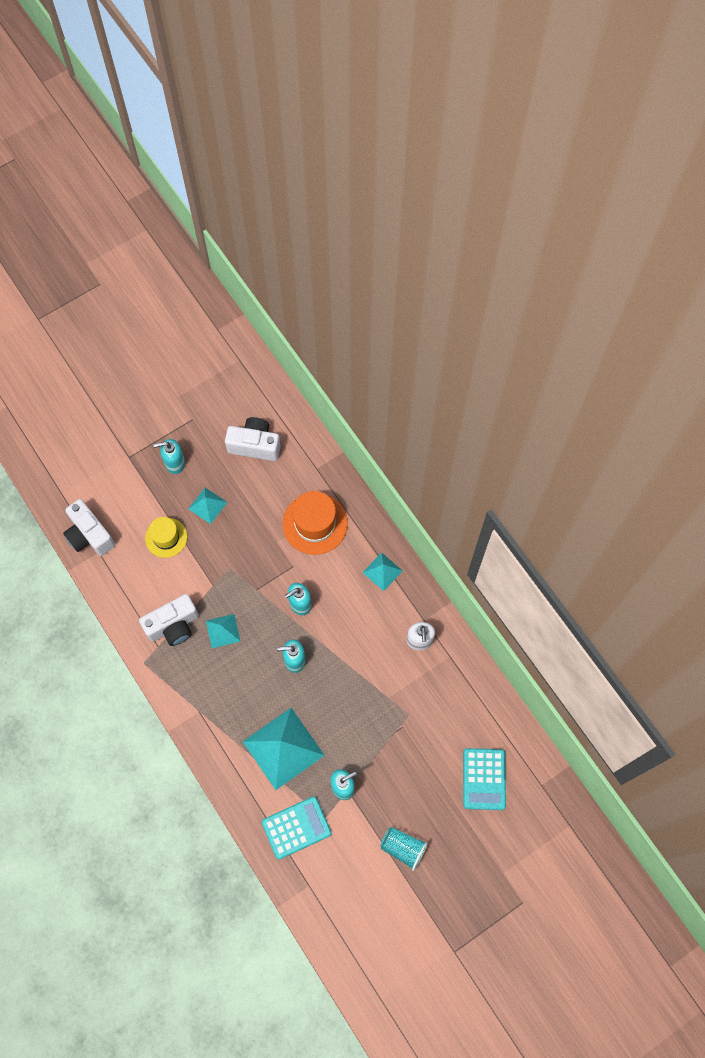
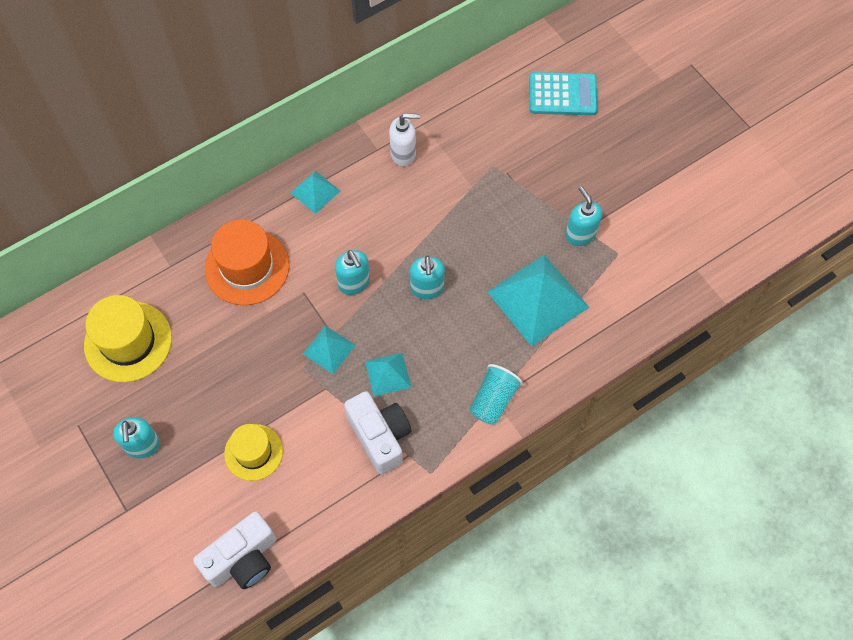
camera: 90 degrees left, 5 degrees down
turquoise pyramid [188,488,227,524] -> turquoise pyramid moved to [303,325,355,374]
white camera [225,417,281,461] -> yellow hat [84,295,172,382]
turquoise calculator [262,796,332,860] -> none
turquoise cup [380,827,428,871] -> turquoise cup moved to [469,364,523,425]

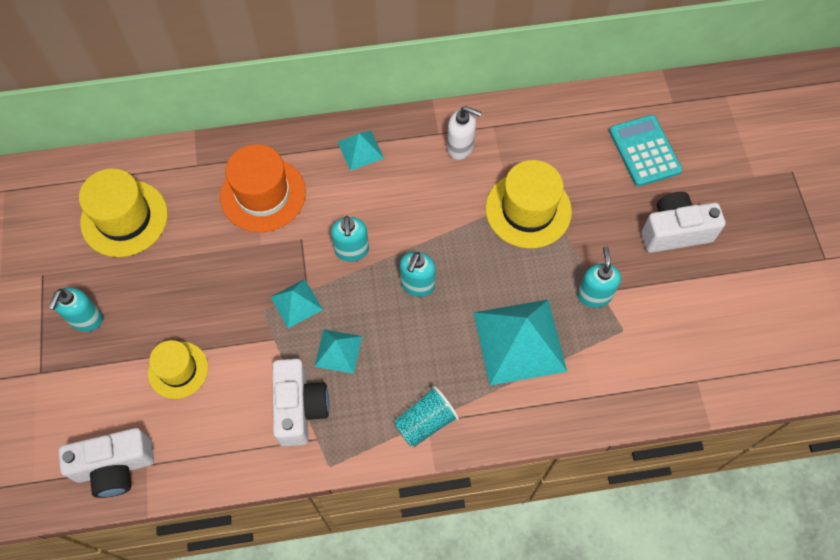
camera: 25 degrees right, 0 degrees up
turquoise calculator [529,72,598,115] -> turquoise calculator turned 135 degrees counterclockwise [609,115,682,186]
none -> yellow hat [485,160,572,248]
none -> white camera [641,192,726,253]

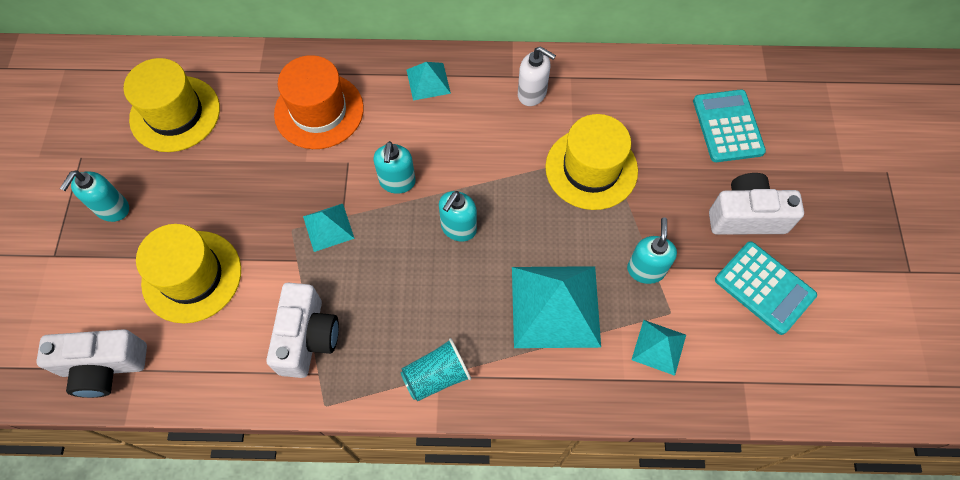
camera: 10 degrees right, 0 degrees up
yellow hat [148,340,208,399] -> yellow hat [136,224,241,323], size x1.56
turquoise pyramid [314,329,362,374] -> turquoise pyramid moved to [631,320,686,376]
none -> turquoise calculator [715,241,817,335]

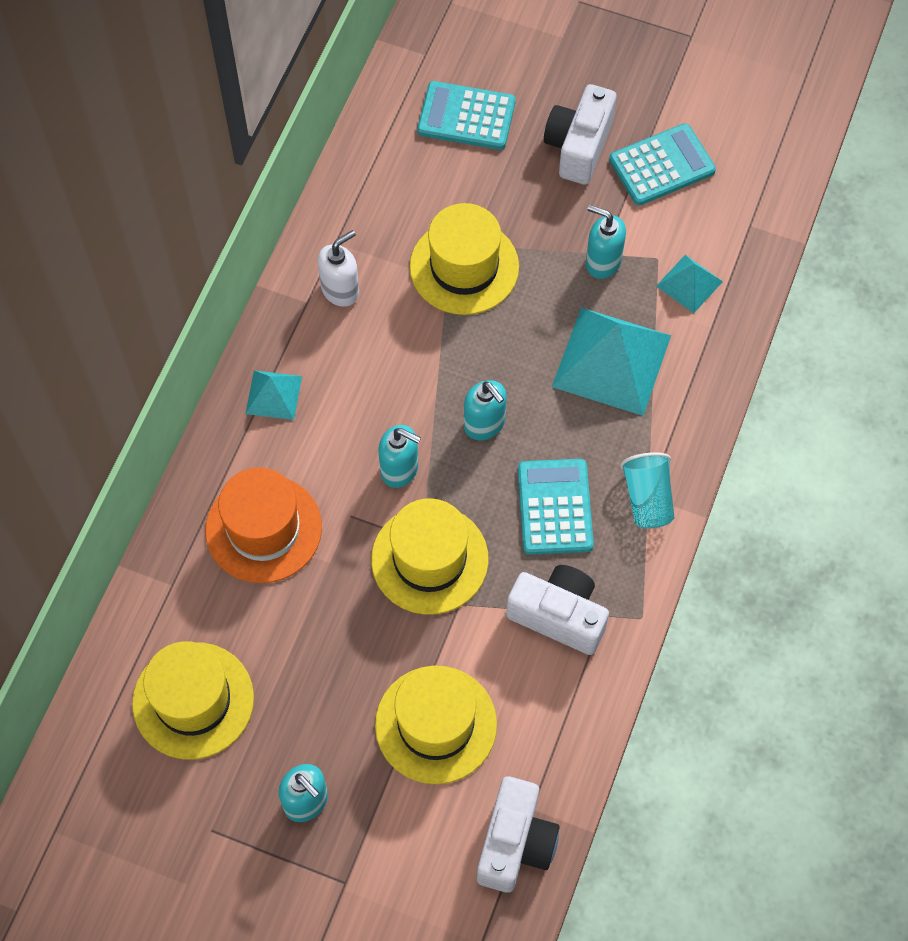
camera: 70 degrees left, 0 degrees up
turquoise pyramid [303,204,355,252] -> yellow hat [371,498,489,615]
none -> turquoise calculator [518,459,594,555]

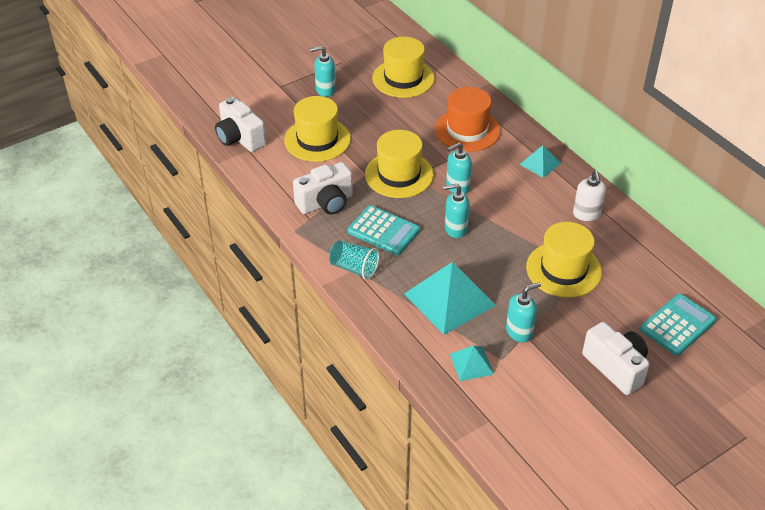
camera: 125 degrees right, 20 degrees down
turquoise calculator [609,123,716,205] -> none

